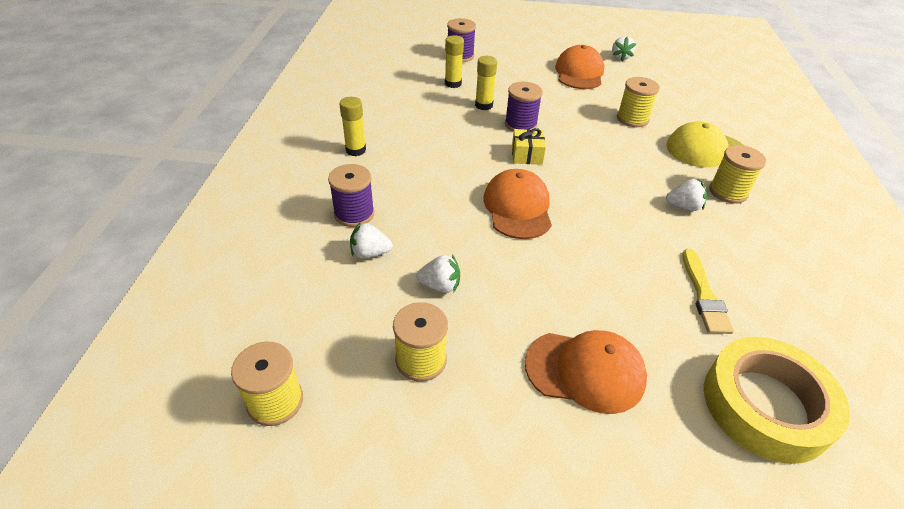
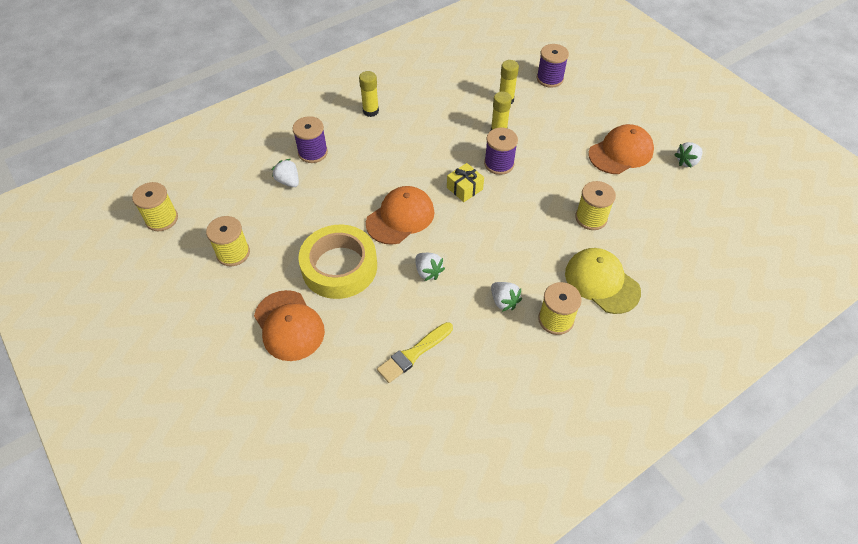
camera: 50 degrees right, 10 degrees up
white strawberry [416,254,460,293] -> white strawberry moved to [415,253,445,281]
yellow tape [704,337,850,464] -> yellow tape moved to [298,225,377,299]

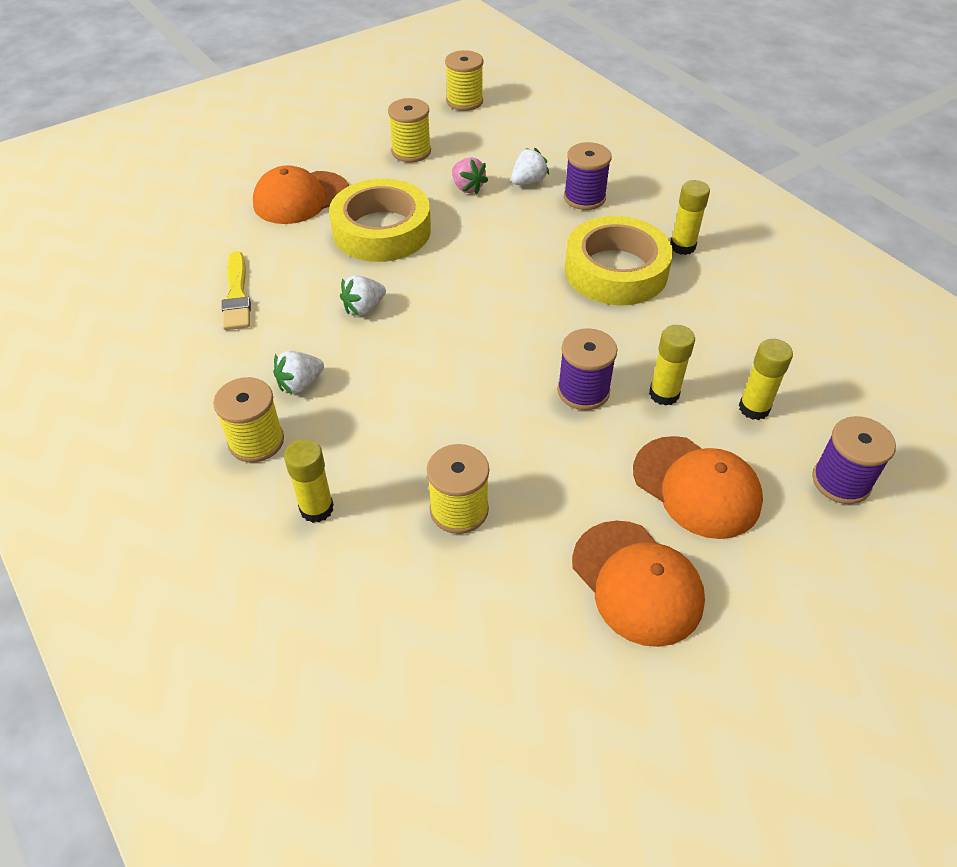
camera: 90 degrees right, 5 degrees down
orange cap [366,186,435,245] -> orange cap moved to [633,436,763,539]
yellow brush [377,322,453,383] -> yellow brush turned 150 degrees counterclockwise [222,251,251,330]
yellow gift [447,163,484,202] -> none
yellow cap [565,248,641,314] -> yellow glue stick [284,439,334,523]
white strawberry [674,142,703,168] -> none
none -> pink strawberry [452,157,488,194]
none -> yellow tape [565,216,673,305]

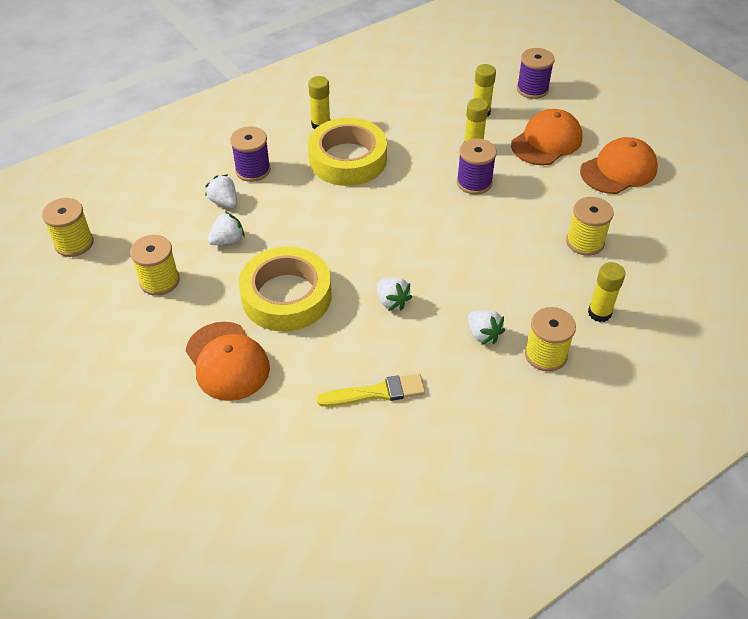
camera: 90 degrees left, 0 degrees up
pink strawberry [452,157,488,194] -> white strawberry [208,212,245,245]

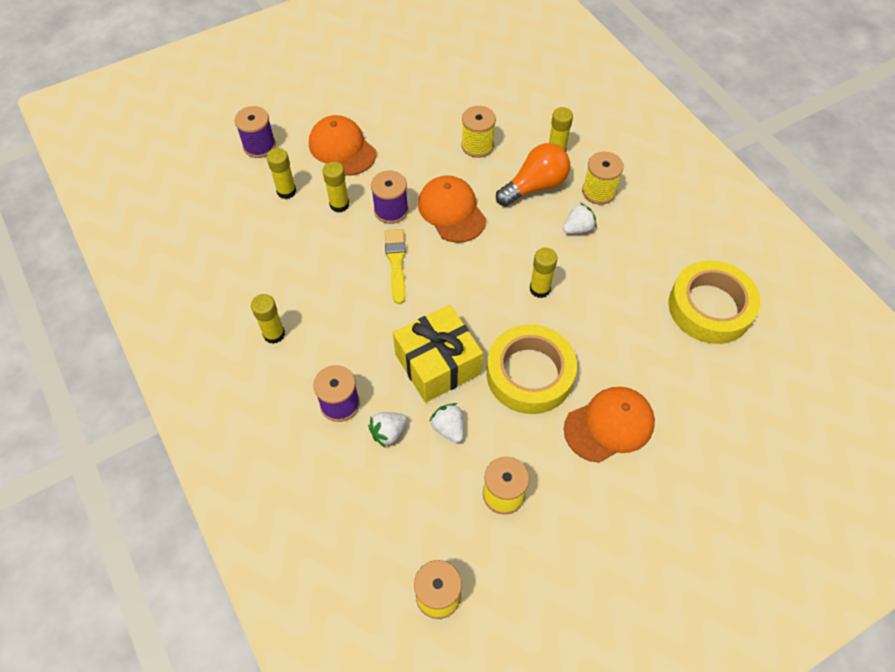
camera: 85 degrees left, 10 degrees up
yellow tape [308,118,387,186] -> yellow tape moved to [668,260,761,344]
yellow brush [317,374,425,407] -> yellow brush moved to [385,229,406,304]
white strawberry [377,278,412,311] -> yellow glue stick [530,248,557,298]
orange cap [580,137,658,194] -> orange cap moved to [418,175,486,243]
none -> yellow gift [393,305,483,403]
none -> orange light bulb [496,143,570,207]

